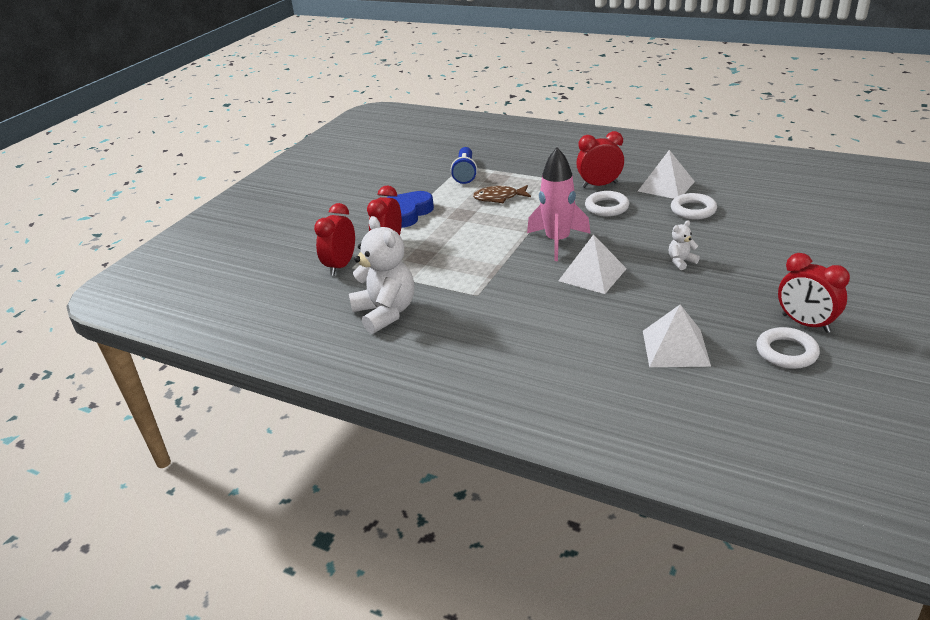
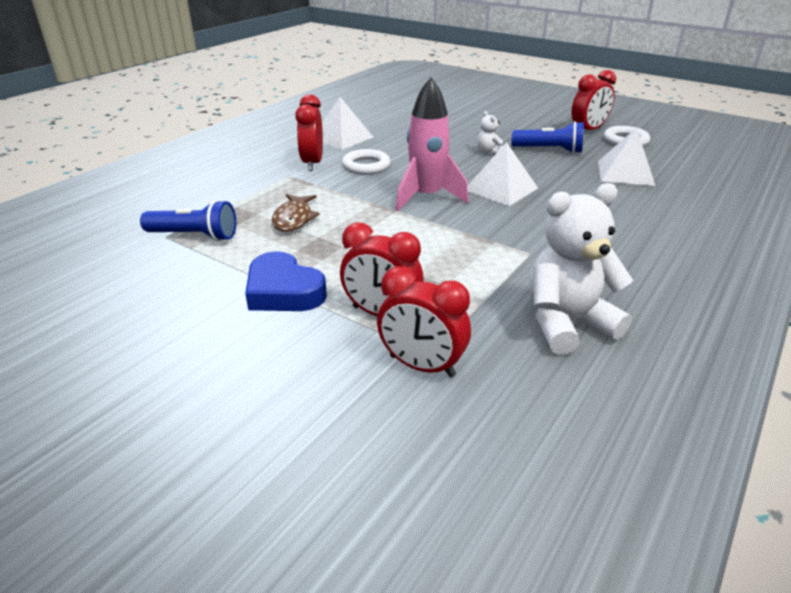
camera: 85 degrees left, 0 degrees up
white ring [671,193,717,220] -> none
none -> blue flashlight [512,121,584,153]

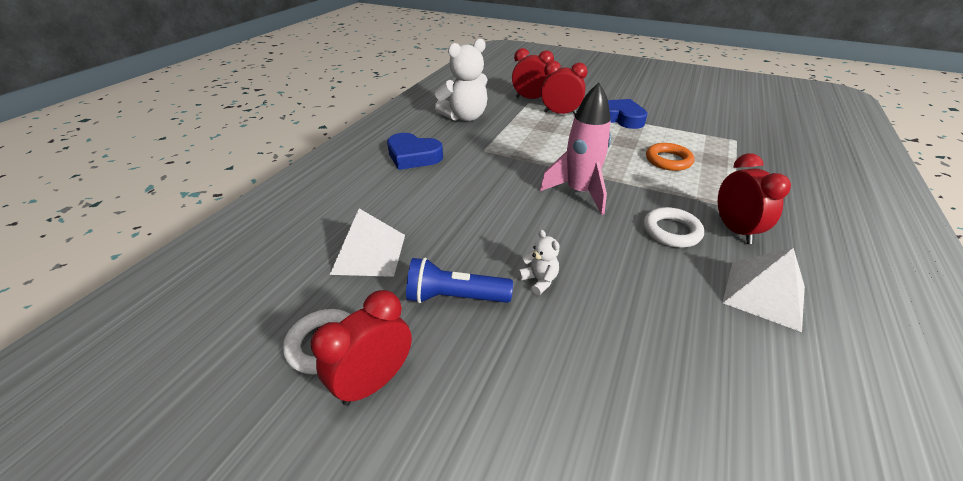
camera: 170 degrees right, 5 degrees up
blue flashlight [140,200,236,241] -> none
brown fish [272,194,320,232] -> orange ring [646,143,694,171]
white pyramid [468,142,538,206] -> none
none -> blue heart [387,133,443,170]

